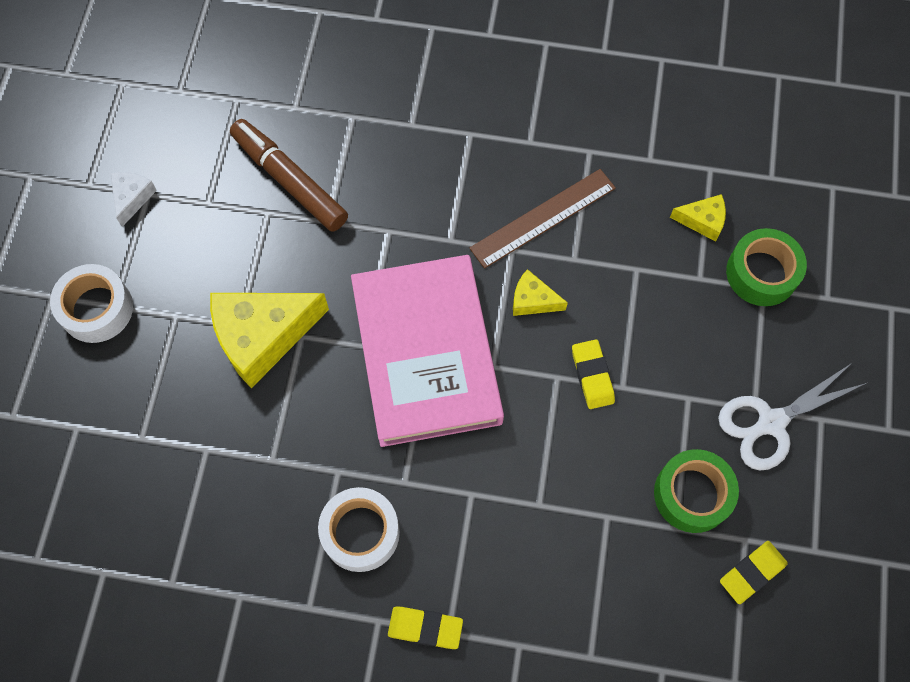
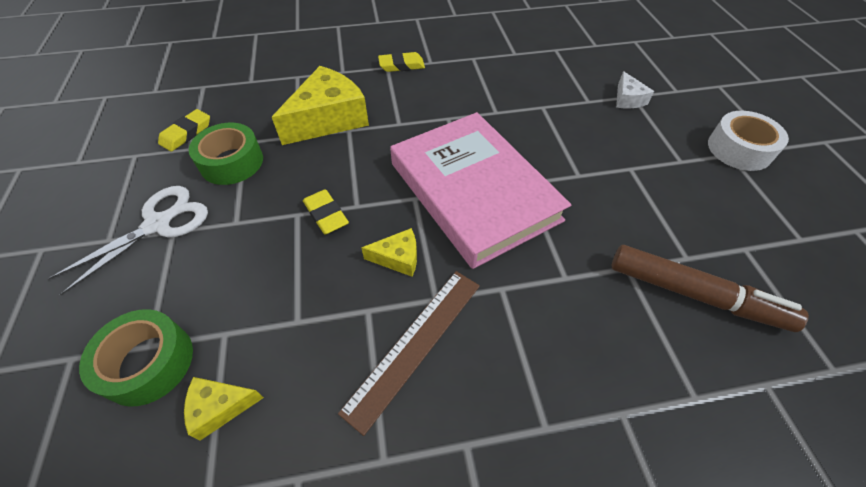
camera: 160 degrees right, 15 degrees down
white cheese [111,172,157,227] -> white cheese moved to [616,71,654,108]
yellow cheese [210,293,329,388] -> yellow cheese moved to [272,66,369,145]
white tape [318,487,400,572] -> none

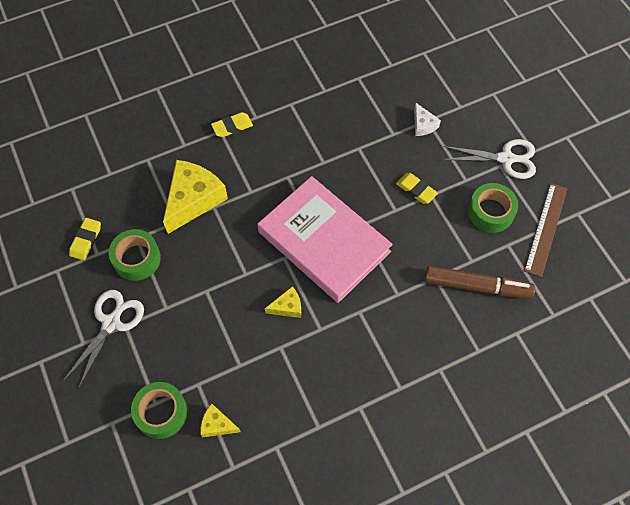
camera: 15 degrees left, 10 degrees up
yellow cheese [184,377,264,441] -> yellow cheese turned 45 degrees clockwise [200,404,241,438]
yellow eraser [303,189,349,234] -> yellow eraser moved to [396,173,438,204]
brown ruler [338,271,480,436] -> brown ruler moved to [524,183,568,277]
white tape [708,111,789,171] -> white scissors [443,139,536,179]
none -> green tape [468,183,518,233]

